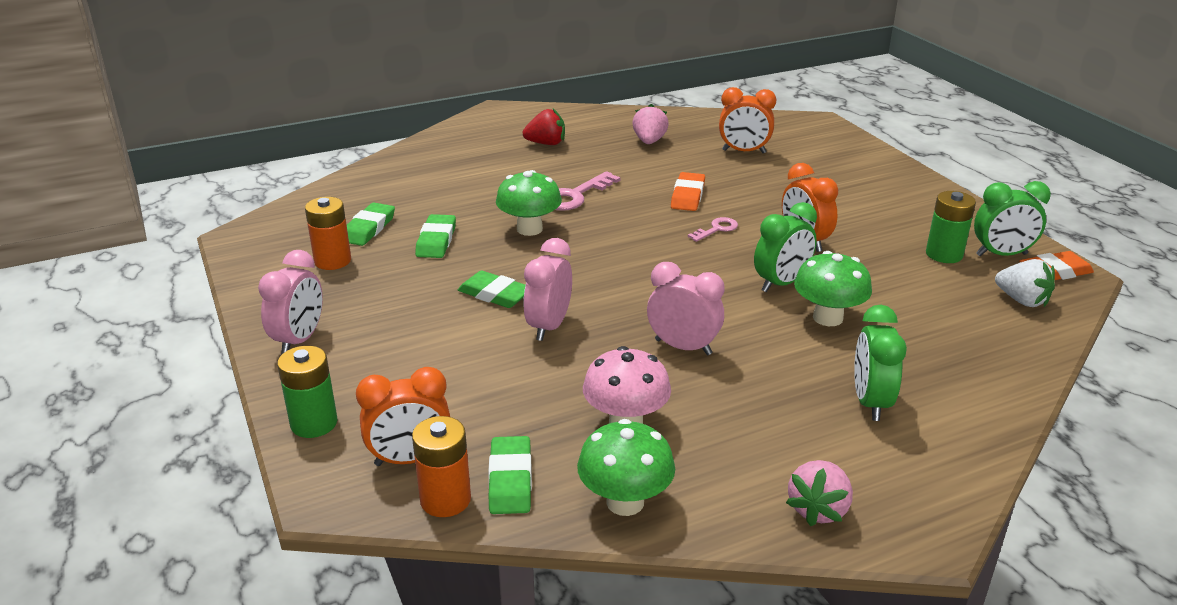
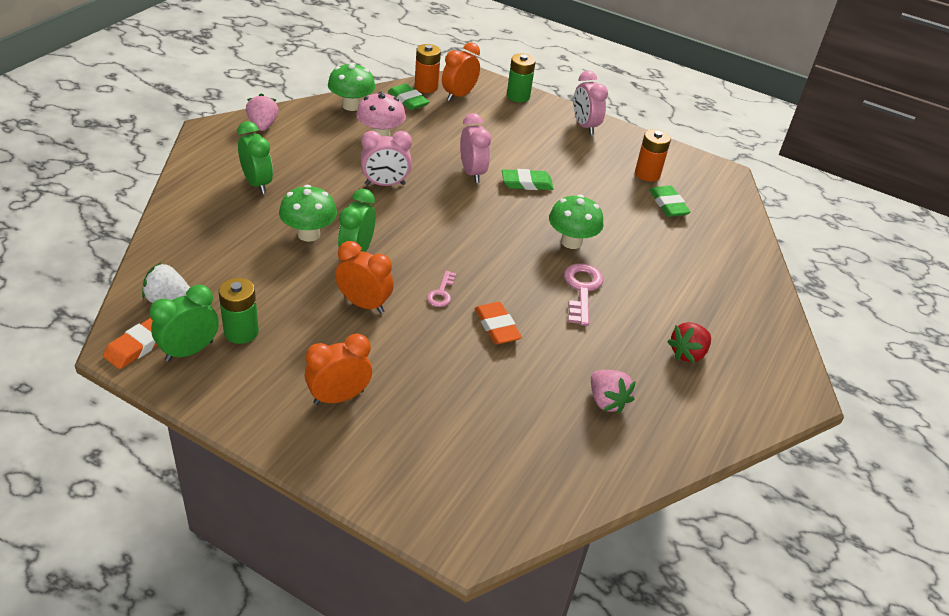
camera: 140 degrees right, 10 degrees up
green eraser [415,214,456,258] -> none
orange clock [719,87,776,153] -> orange clock moved to [304,334,372,405]

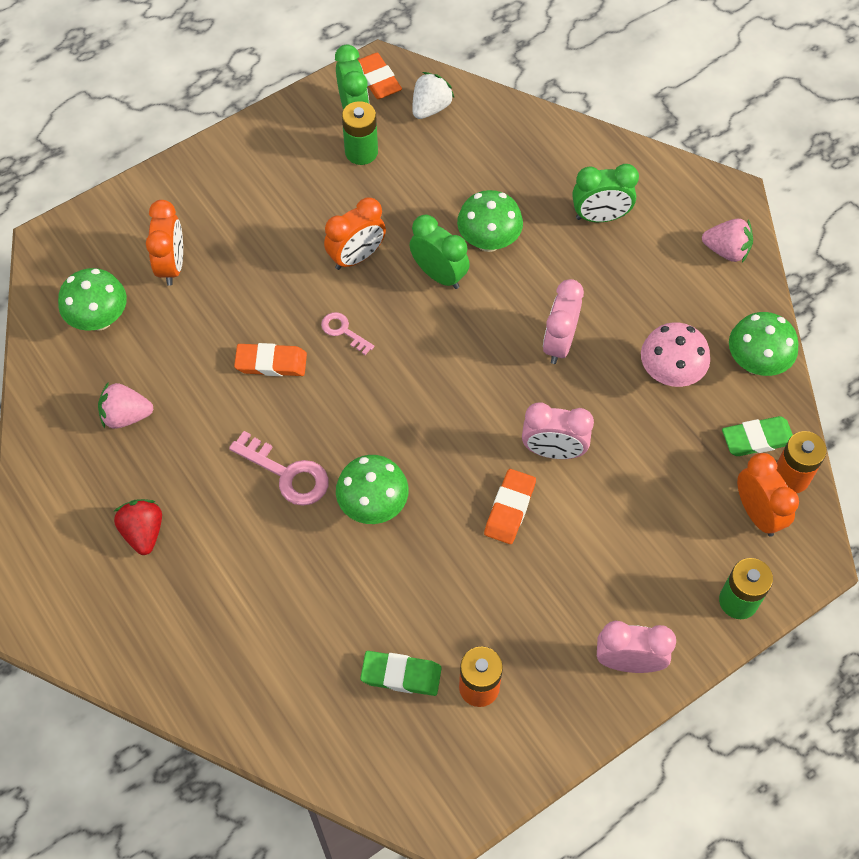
camera: 120 degrees right, 20 degrees up
orange clock [304,334,372,405] -> orange clock moved to [146,200,183,286]
green eraser [502,169,554,190] -> orange eraser [484,469,536,544]
none -> green mushroom [58,268,127,331]

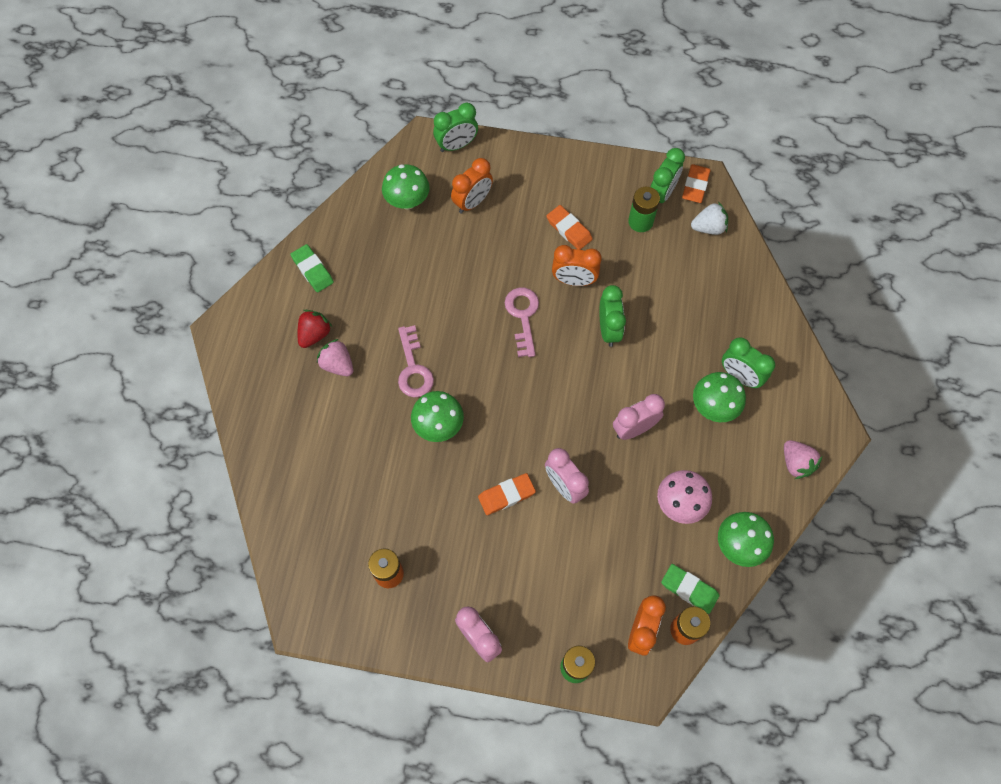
camera: 45 degrees right, 5 degrees up
pink strawberry [98,383,153,429] -> pink strawberry moved to [317,339,353,376]
orange eraser [234,343,307,376] -> orange eraser moved to [546,205,593,250]
pink key [321,312,374,355] -> pink key [505,288,539,357], size x1.70
green eraser [360,651,442,696] -> green eraser moved to [290,244,334,292]
green mushroom [457,190,523,252] -> green mushroom moved to [693,372,746,422]
none -> green clock [433,103,478,152]

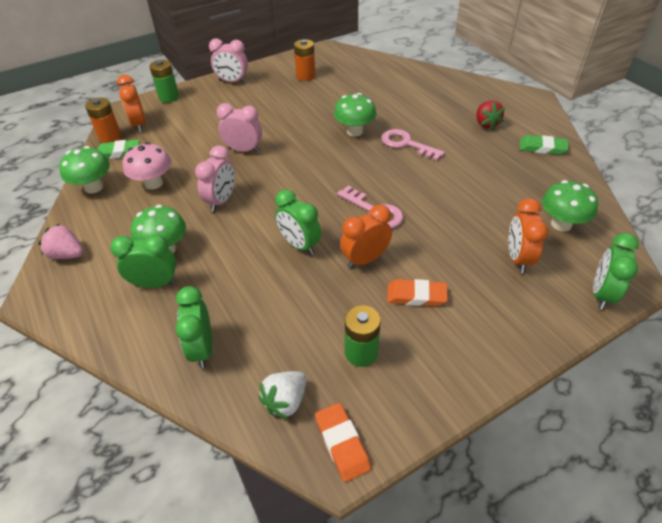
camera: 140 degrees right, 20 degrees down
pink strawberry [317,339,353,376] -> none
orange eraser [478,473,536,515] -> none
green clock [650,148,685,203] -> green clock moved to [176,286,213,368]

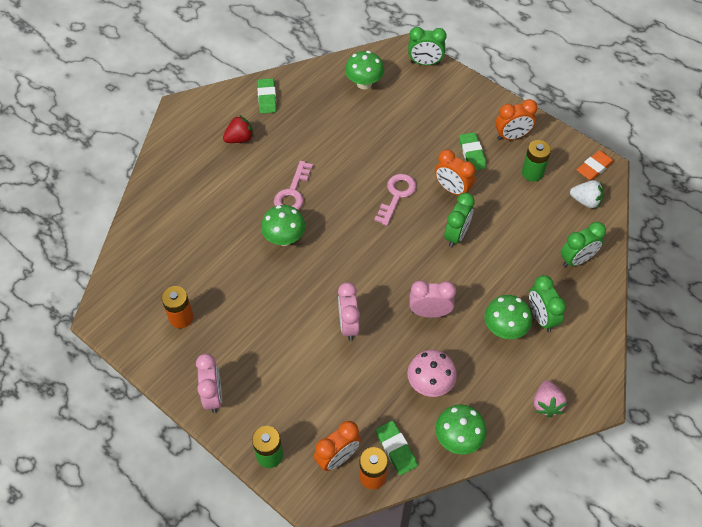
camera: 110 degrees left, 10 degrees up
orange eraser [387,279,448,306] -> green eraser [459,132,486,170]
orange clock [508,198,548,273] -> orange clock moved to [495,99,538,140]

